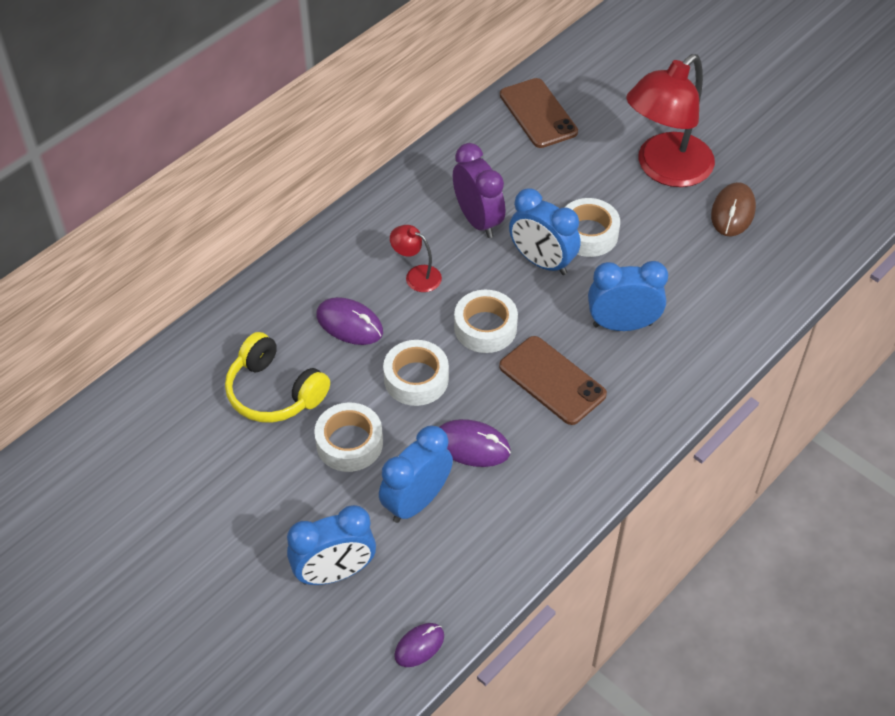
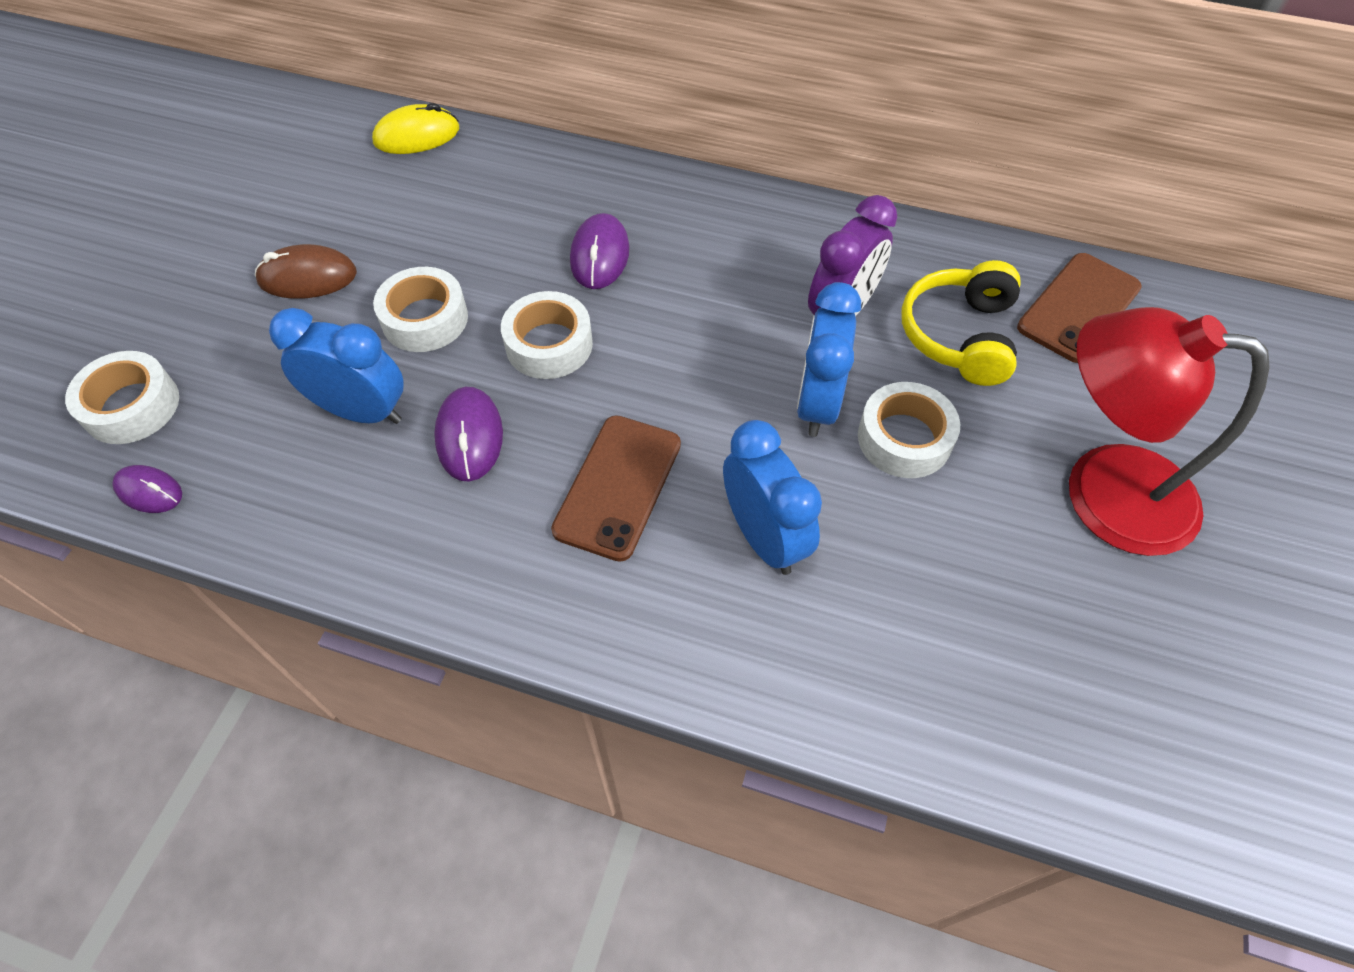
camera: 65 degrees right, 5 degrees up
yellow headphones [225,332,330,423] -> yellow headphones moved to [901,260,1021,386]
blue clock [287,505,376,585] -> none
red lamp [390,225,442,292] -> none
white tape [454,290,518,353] -> white tape moved to [65,351,179,444]
brown mouse [711,182,756,237] -> brown mouse moved to [255,244,357,299]
none -> yellow mouse [372,103,459,154]

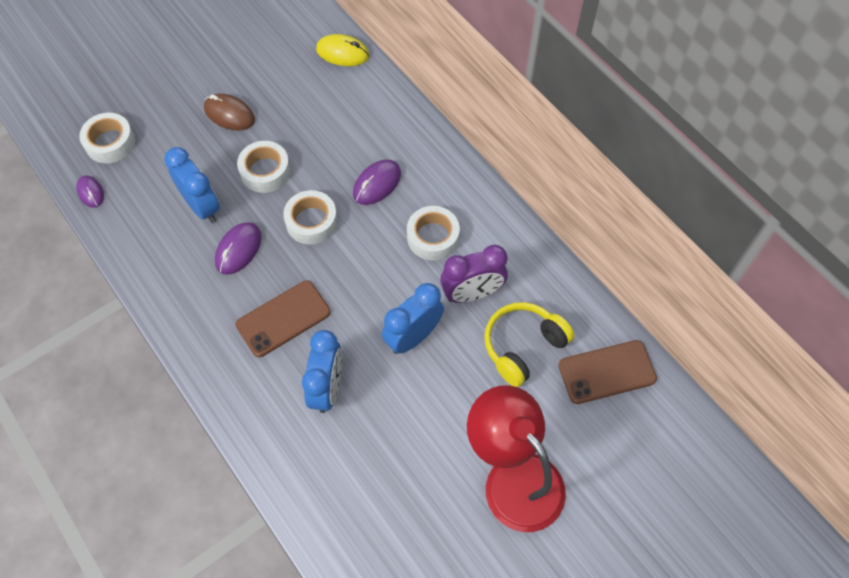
camera: 35 degrees right, 5 degrees up
white tape [858,382,960,478] -> white tape moved to [407,206,460,260]

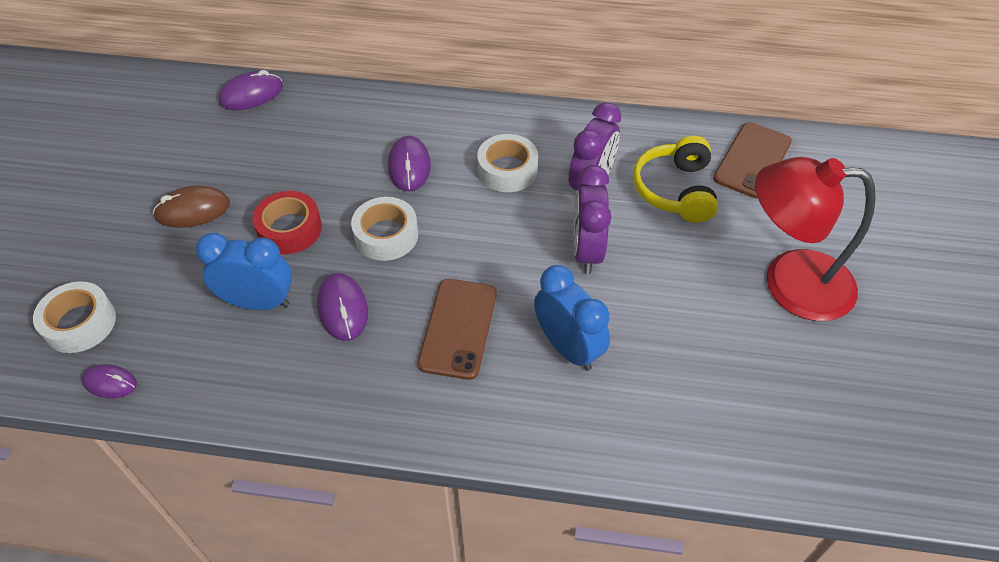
camera: 45 degrees left, 10 degrees down
white tape [237,141,291,193] -> red tape [252,191,322,254]
yellow mouse [316,34,369,66] -> purple mouse [218,70,283,110]
blue clock [382,283,444,354] -> purple clock [573,165,611,274]

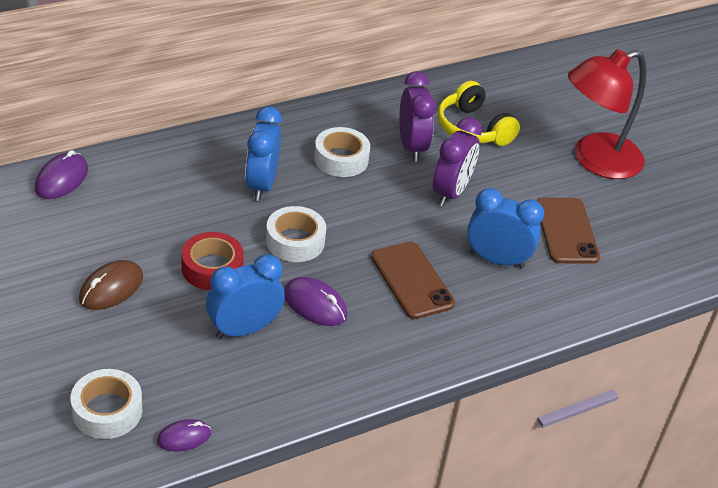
camera: 40 degrees left, 10 degrees down
purple mouse [388,136,431,191] -> blue clock [245,107,282,201]
purple clock [573,165,611,274] -> purple clock turned 120 degrees counterclockwise [433,117,482,207]
brown phone [713,122,792,199] -> brown phone moved to [537,197,600,264]

